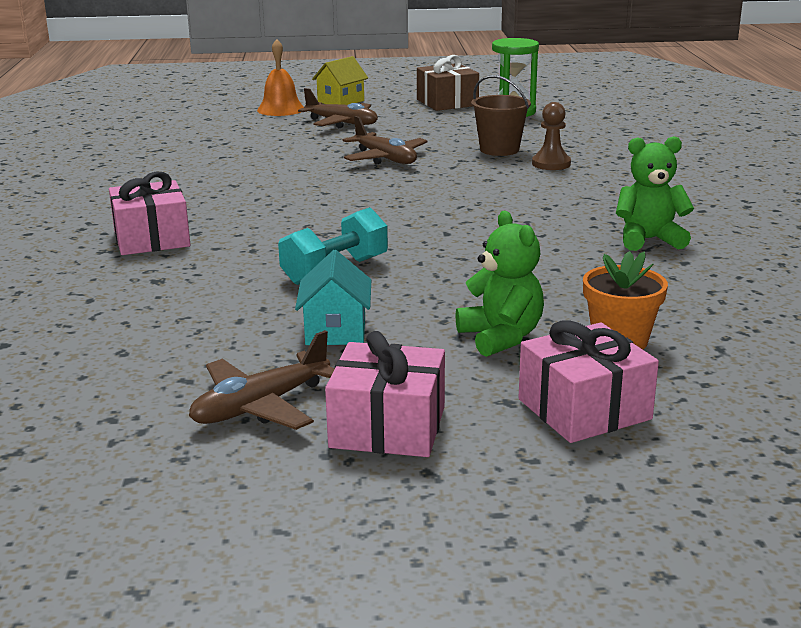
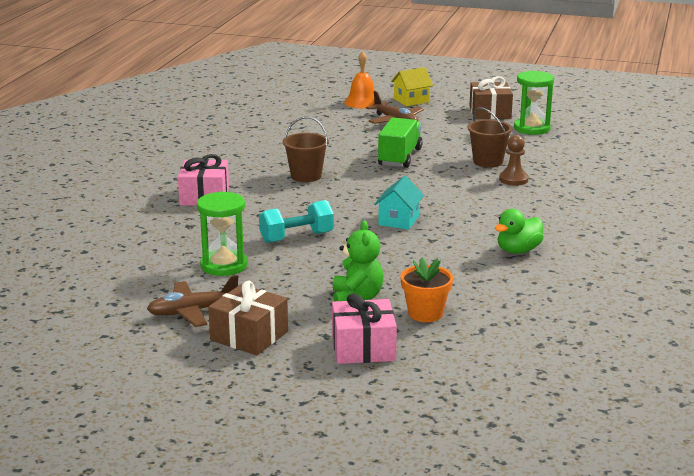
camera: 20 degrees right, 0 degrees up
turquoise house [295,250,371,345] -> turquoise house moved to [374,176,424,230]
pink gift [325,331,445,457] -> brown gift [208,281,288,355]
brown plane [343,116,428,165] -> green truck [378,117,423,168]
green teddy bear [616,136,694,251] -> green duck [495,209,544,254]
none -> green hourglass [197,191,248,276]
none -> brown bucket [283,117,329,182]

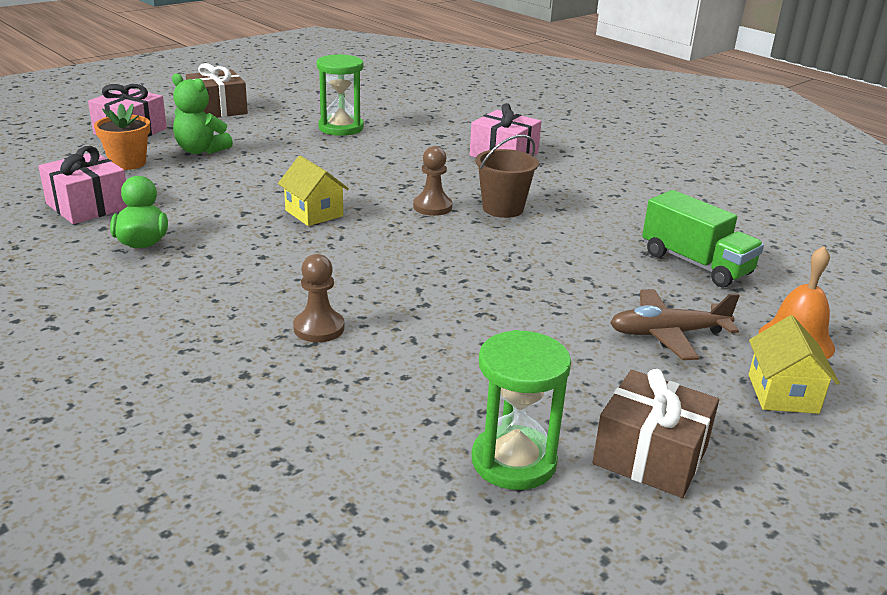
camera: 120 degrees right, 5 degrees up
brown plane [147,275,238,327] -> none
turquoise dumbbell [259,200,334,243] -> none
turquoise house [374,176,424,230] -> yellow house [278,156,349,226]
green truck [378,117,423,168] -> green truck moved to [642,190,764,287]
brown bucket [467,107,513,168] -> none
none -> pink gift [38,146,127,224]
none -> brown pawn [413,146,452,216]

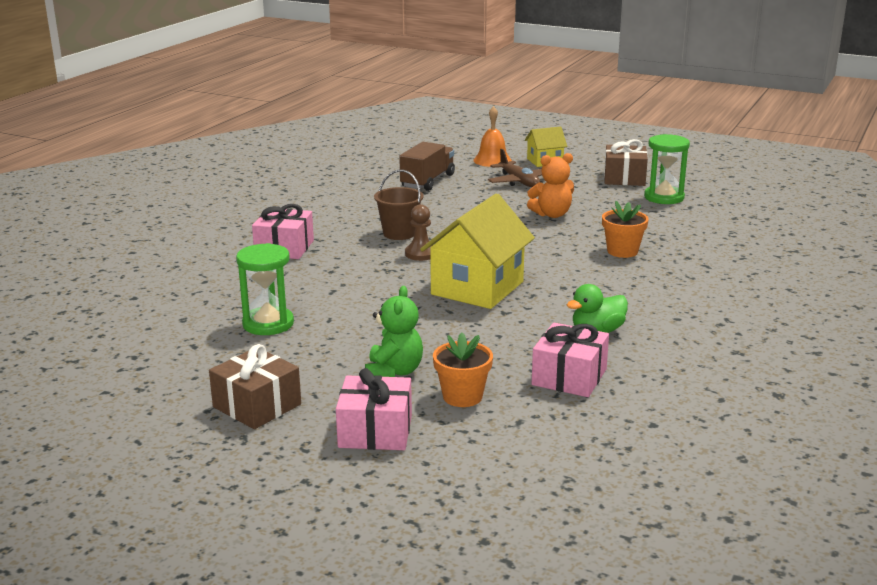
camera: 110 degrees left, 5 degrees down
yellow house [278,156,349,226] -> yellow house [420,193,535,309], size x1.92
brown pawn [293,254,345,342] -> orange flower pot [602,201,649,258]
green truck [642,190,764,287] -> brown truck [399,142,455,191]
none -> orange teddy bear [527,153,574,218]

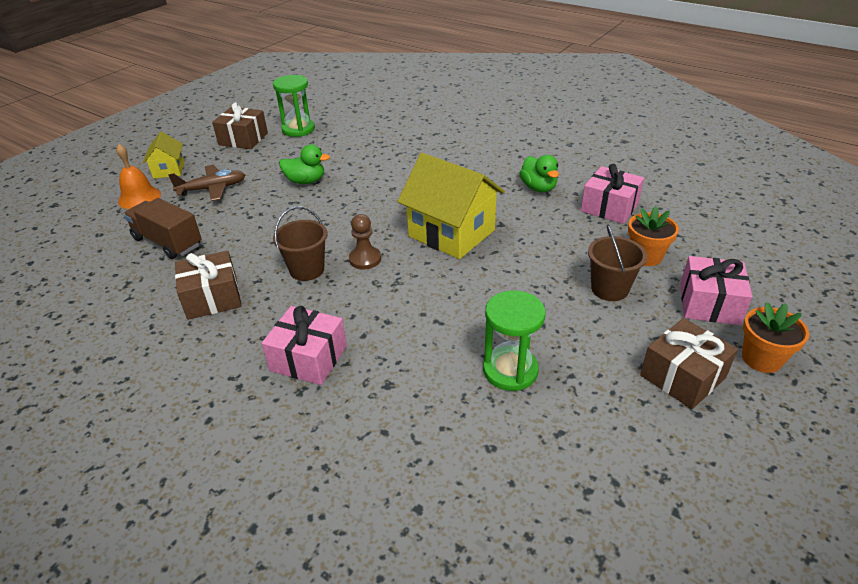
camera: 80 degrees left, 15 degrees up
green teddy bear [365,286,423,377] -> brown bucket [588,225,647,301]
orange teddy bear [527,153,574,218] -> green duck [279,145,330,184]
orange flower pot [602,201,649,258] -> orange flower pot moved to [742,302,809,373]
none -> brown gift [175,251,241,320]

